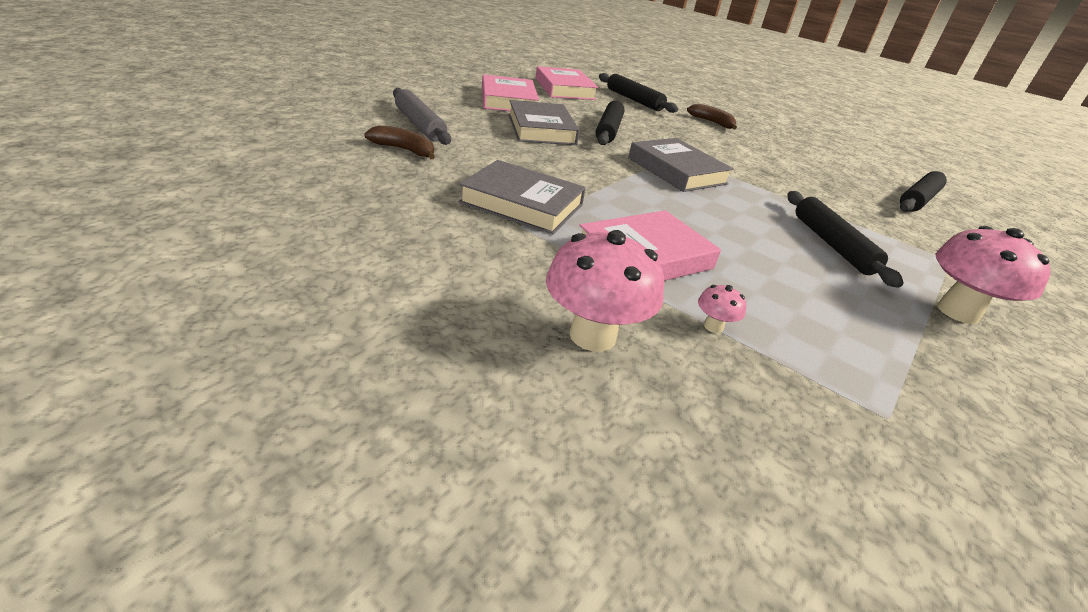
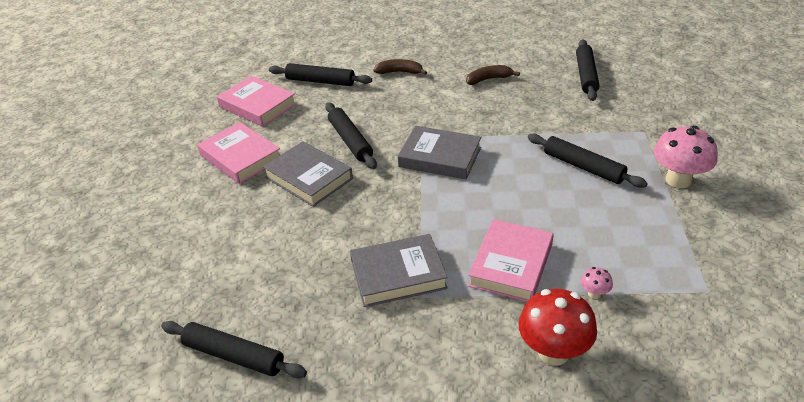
camera: 30 degrees left, 5 degrees up
brown banana [364,126,435,159] -> brown banana moved to [466,65,520,85]
grey rolling pin [393,88,451,145] -> none
pink mushroom [546,230,664,352] -> red mushroom [518,289,597,366]
none -> black rolling pin [161,321,307,378]

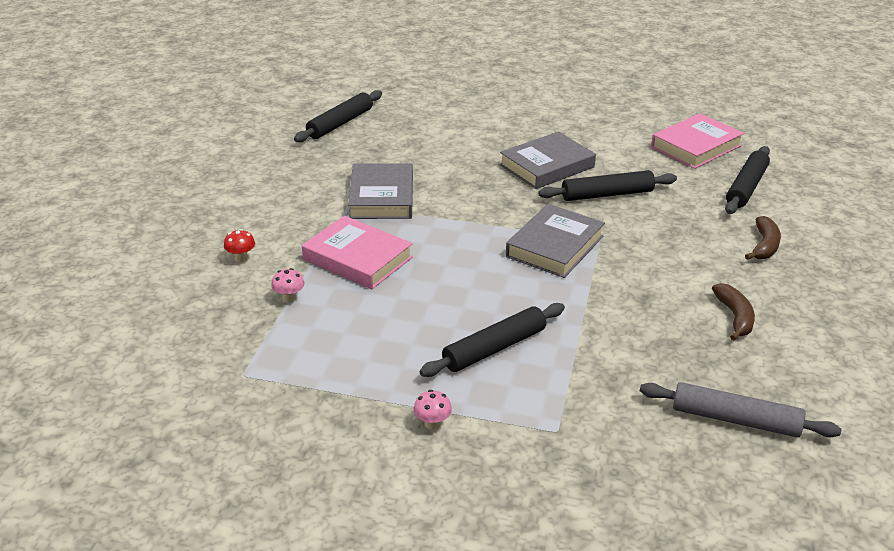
camera: 100 degrees right, 5 degrees down
pink book [197,122,280,184] -> none
red mushroom [518,289,597,366] -> red mushroom [224,229,255,262], size x0.45
black rolling pin [576,39,599,101] -> grey rolling pin [640,382,842,438]
pink mushroom [654,126,718,188] -> pink mushroom [414,390,452,430], size x0.45

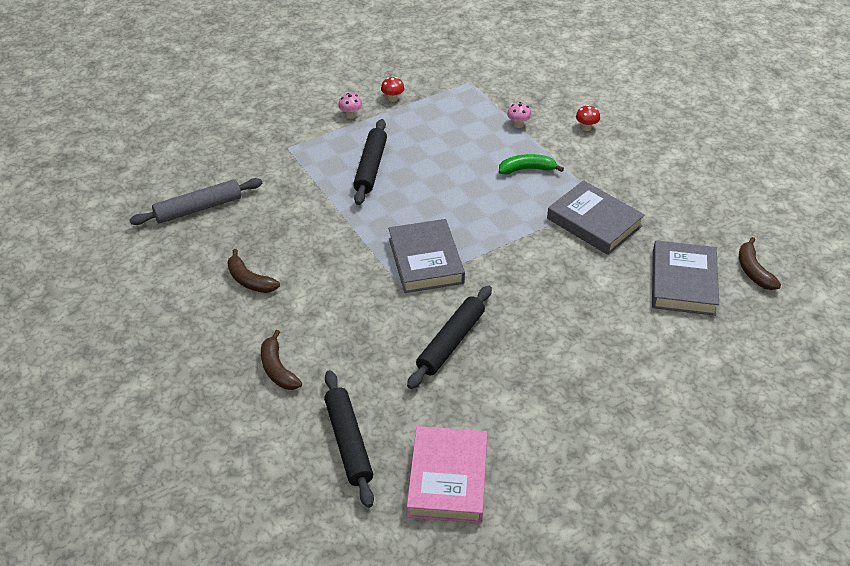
camera: 135 degrees right, 10 degrees up
black rolling pin [294,90,382,142] -> brown banana [739,237,781,290]
pink book [302,216,413,289] -> green banana [499,154,564,175]
grey book [500,132,596,189] -> grey book moved to [652,240,719,316]
none -> red mushroom [381,77,404,102]

